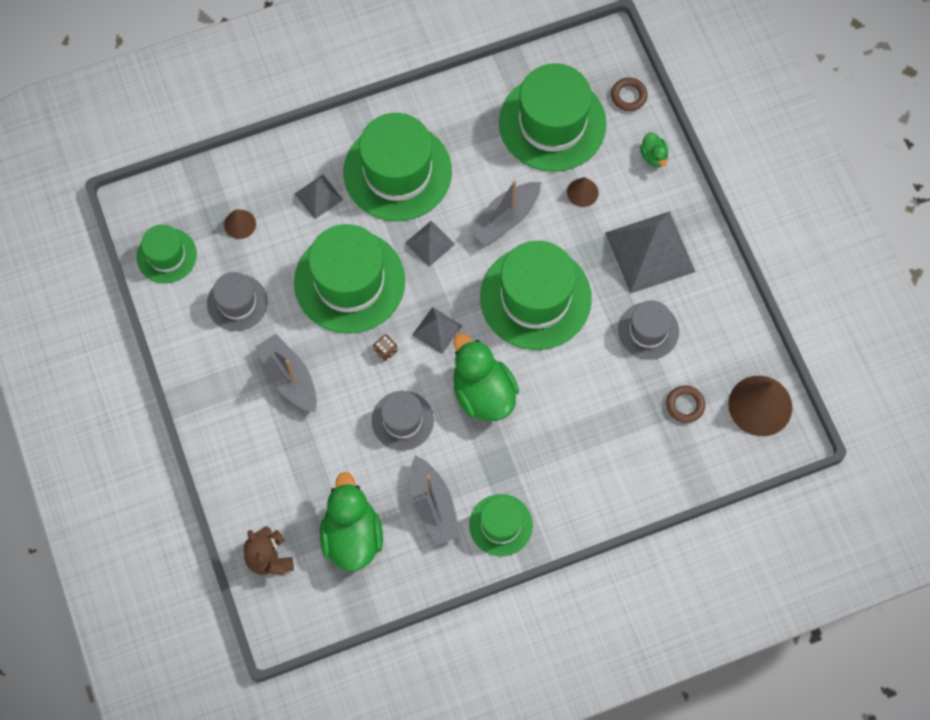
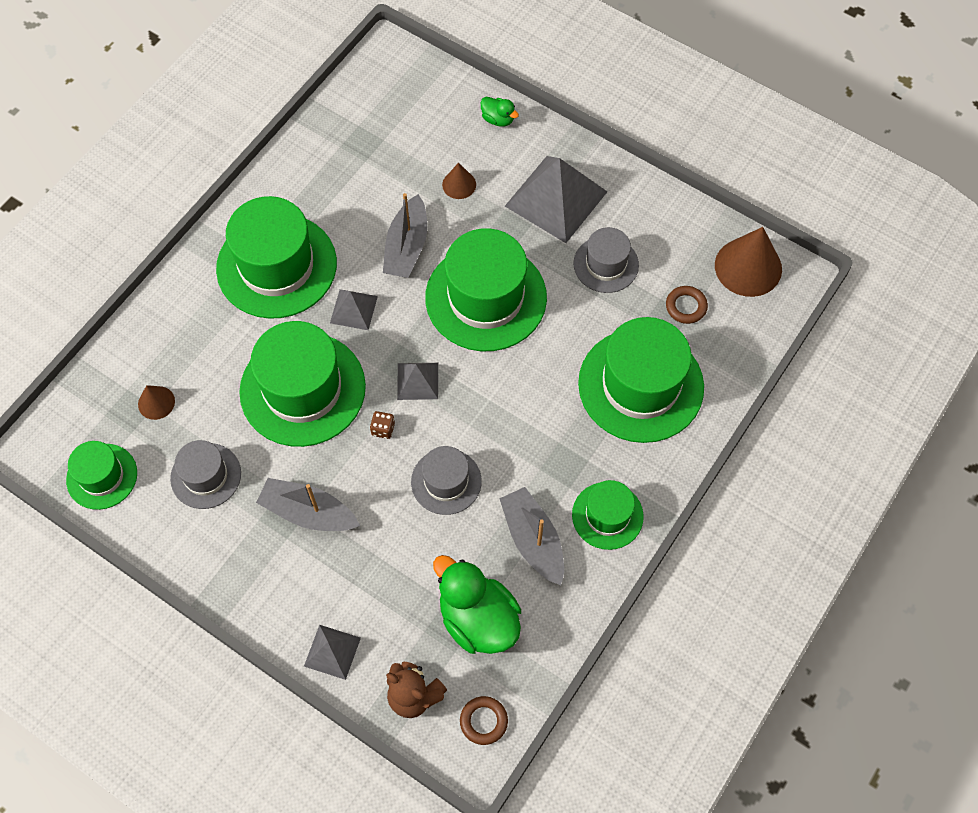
camera: 35 degrees left, 5 degrees down
grey pyramid [295,175,343,219] -> grey pyramid moved to [304,625,361,680]
grey boat [410,455,460,546] -> grey boat turned 150 degrees counterclockwise [499,487,564,585]
green duck [453,334,519,421] -> none
green hat [499,63,607,172] -> green hat moved to [578,317,704,443]
brown ring [611,78,648,111] -> brown ring moved to [460,696,508,745]

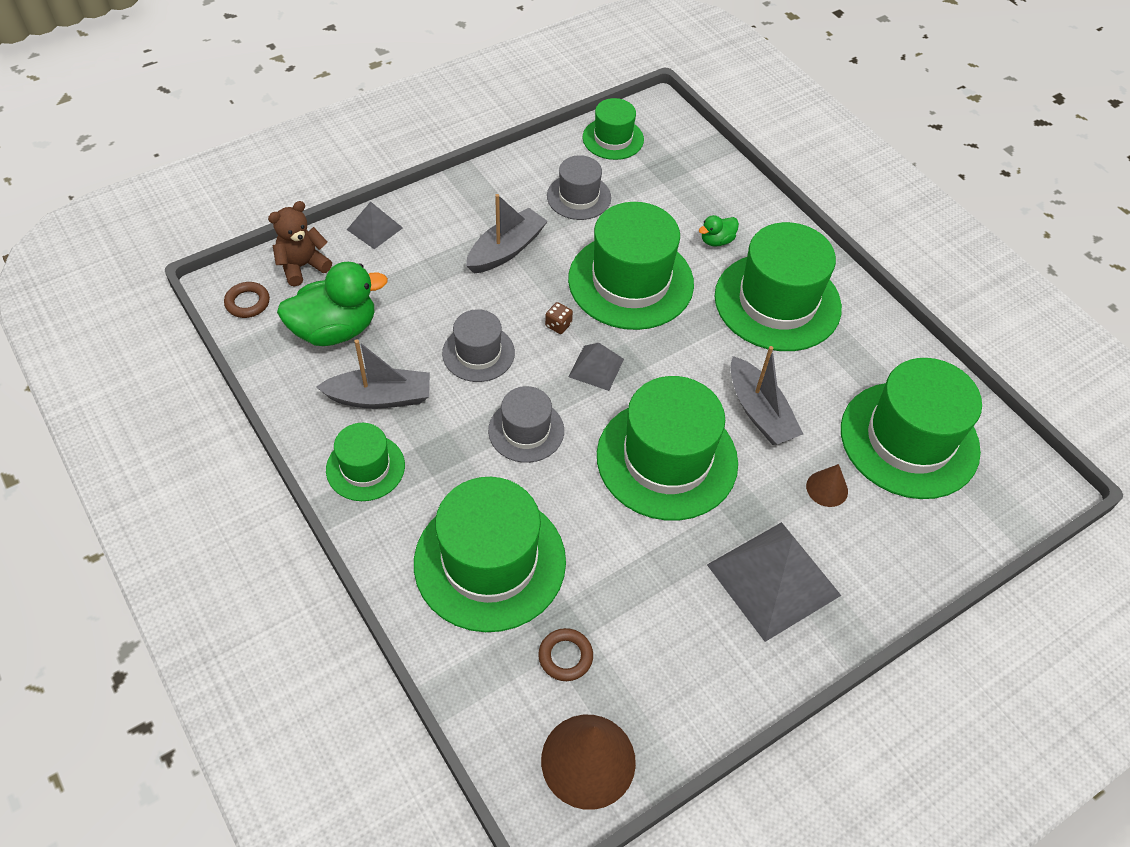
camera: 110 degrees right, 10 degrees down
brown cone [138,385,175,420] -> none
grey pyramid [330,289,378,330] -> none
grey boat [383,193,427,278] -> grey boat turned 150 degrees counterclockwise [730,346,803,445]
green duck [481,97,519,127] -> green duck moved to [699,215,739,247]
grey hat [574,227,639,293] -> grey hat moved to [488,386,564,463]
none -> green hat [841,358,982,499]

